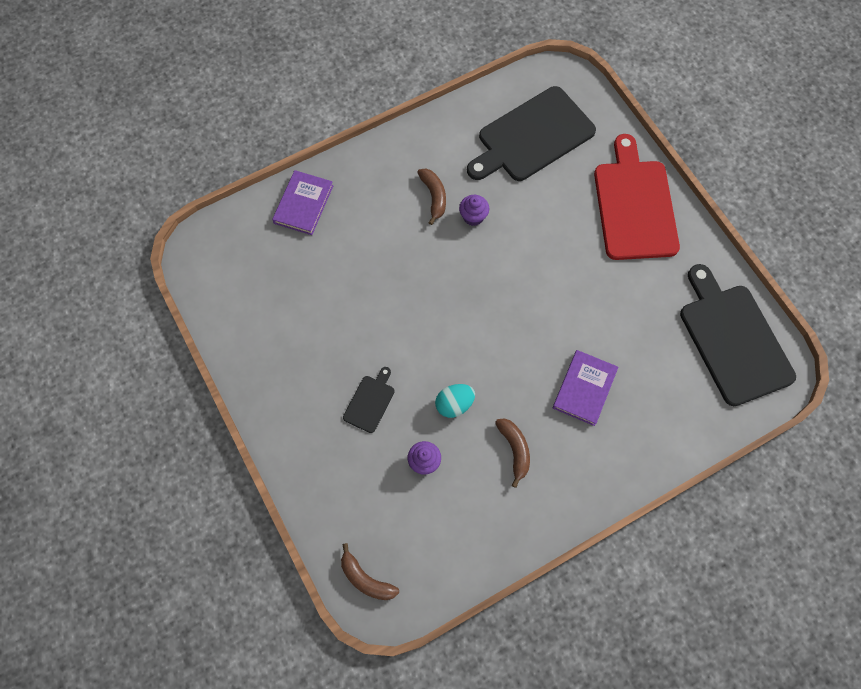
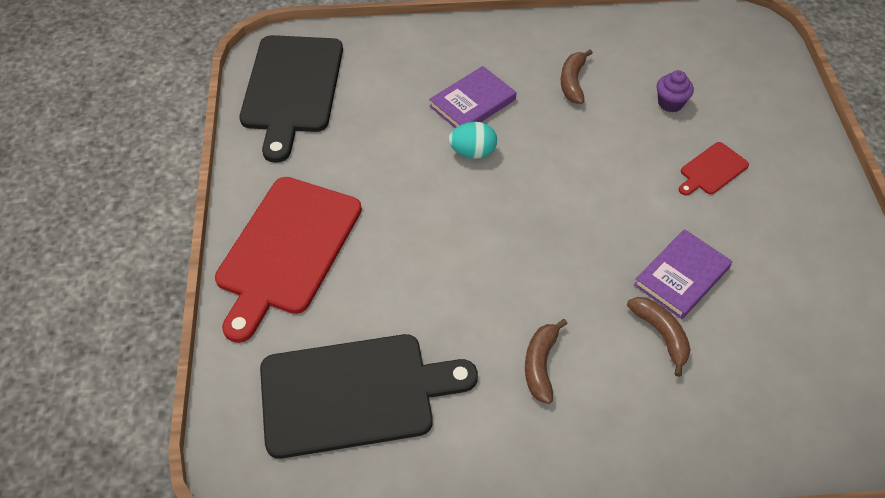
camera: 155 degrees left, 15 degrees down
purple book [272,170,333,235] -> purple book moved to [634,229,732,319]
brown banana [341,543,399,600] -> brown banana moved to [627,297,691,377]
black cutting board [343,367,395,433] -> red cutting board [679,142,749,195]
turquoise egg [435,384,475,418] -> turquoise egg moved to [448,122,497,159]
purple cupcake [459,195,489,226] -> none

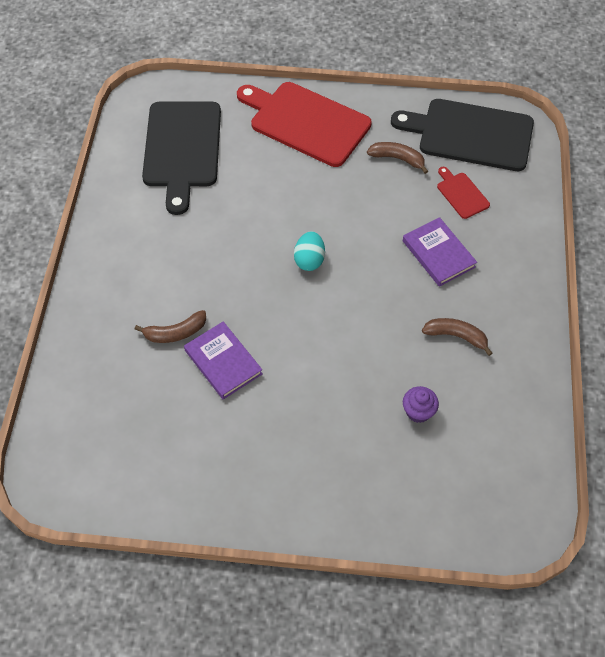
camera: 100 degrees right, 5 degrees up
turquoise egg [448,122,497,159] -> turquoise egg moved to [294,231,325,271]
brown banana [525,319,568,404] -> brown banana moved to [367,142,428,174]
red cutting board [679,142,749,195] -> red cutting board moved to [437,167,490,219]

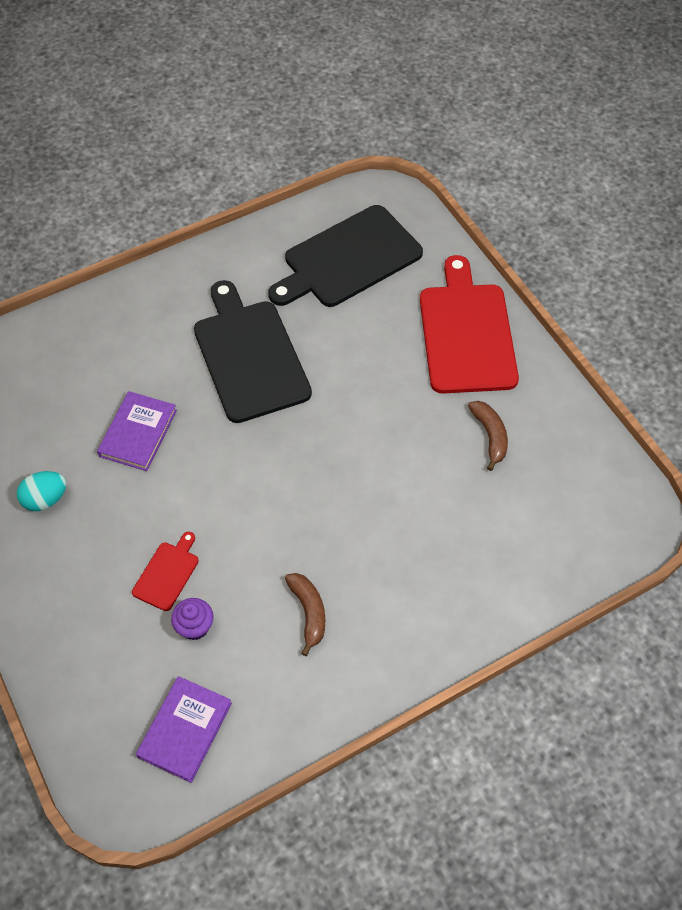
camera: 55 degrees right, 0 degrees up
brown banana [135,310,206,343] -> none
turquoise egg [294,231,325,271] -> turquoise egg moved to [17,471,66,511]
black cutting board [391,99,534,171] -> black cutting board moved to [194,280,312,423]
purple book [403,217,477,287] -> purple book moved to [136,676,232,783]
red cutting board [437,167,490,219] -> red cutting board moved to [132,532,199,611]

